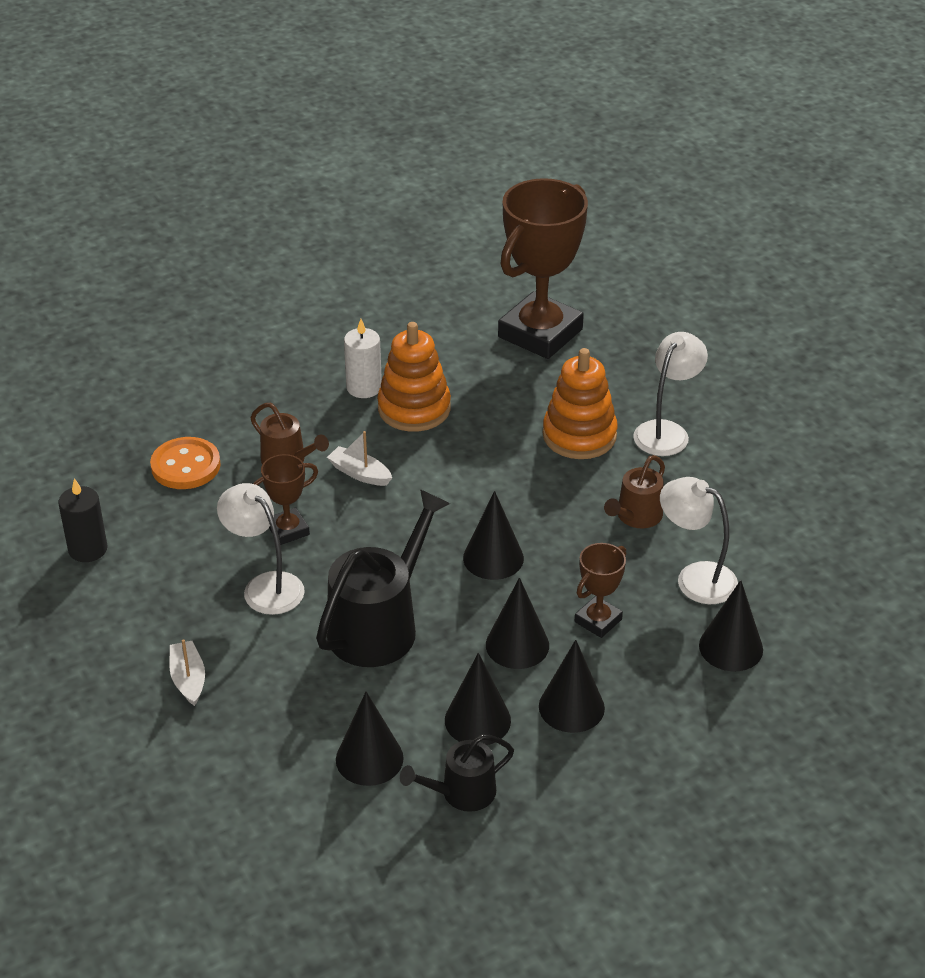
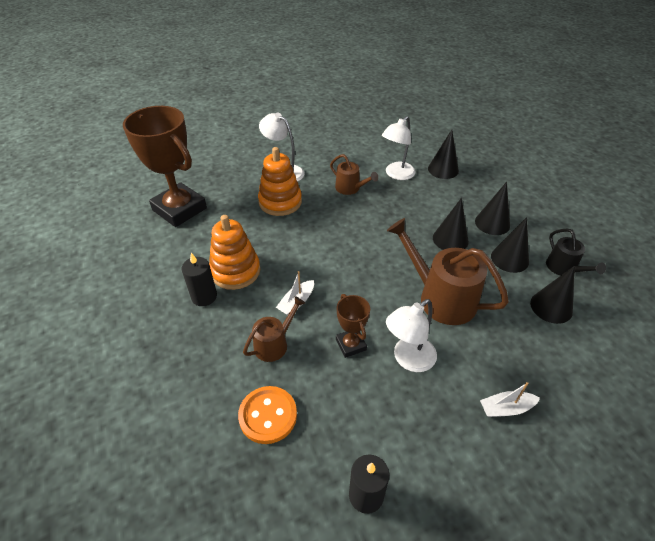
camera: 85 degrees left, 5 degrees up
black watering can [316,489,450,667] -> brown watering can [387,218,509,325]
white candle [344,319,382,398] -> black candle [181,253,217,306]
black cone [463,491,524,580] -> none
brown trophy [575,543,626,638] -> none

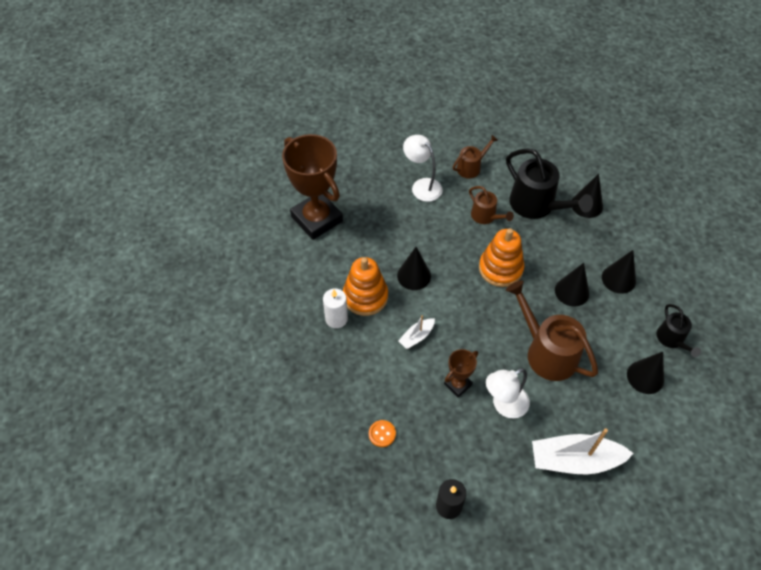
camera: 10 degrees right, 10 degrees up
black candle [181,253,217,306] -> white candle [323,289,348,328]
orange button [238,386,297,444] -> orange button [369,420,396,447], size x0.59
brown watering can [243,296,305,362] -> brown watering can moved to [453,135,498,178]
orange stacking toy [258,147,302,216] -> orange stacking toy moved to [479,228,524,287]
brown trophy [336,294,370,358] -> brown trophy turned 60 degrees clockwise [444,349,478,397]
white lamp [382,116,416,180] -> black watering can [506,148,593,219]
white boat [480,382,540,417] -> white boat [532,428,634,474], size x2.00
black cone [491,217,529,273] -> black cone moved to [397,247,431,290]

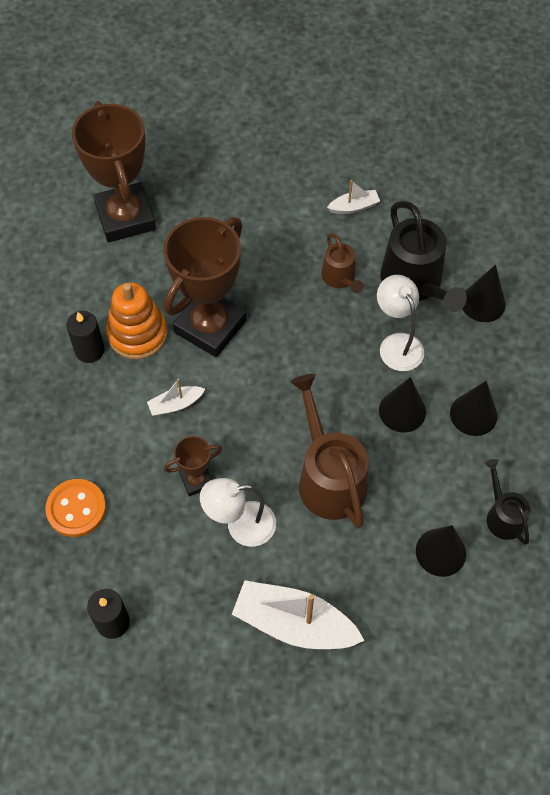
camera: 20 degrees right, 5 degrees up
white candle [323,289,348,328] -> black candle [66,311,105,363]
orange button [369,420,396,447] -> orange button [45,479,106,537], size x1.69
black cone [397,247,431,290] -> brown trophy [163,217,246,357]
white lamp [403,135,443,202] -> white lamp moved to [377,275,424,371]
brown watering can [453,135,498,178] -> white boat [327,180,380,214]
orange stacking toy [479,228,524,287] -> none
black watering can [657,304,701,357] -> black watering can turned 150 degrees clockwise [484,459,531,545]

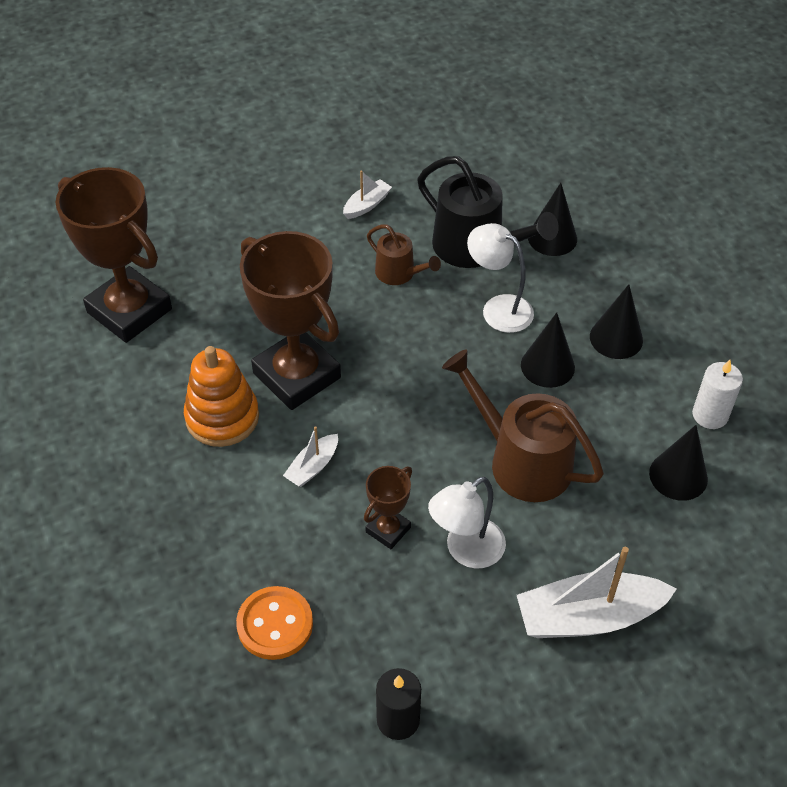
camera: 30 degrees left, 10 degrees down
black candle [66,311,105,363] -> none
brown trophy [163,217,246,357] -> brown trophy turned 45 degrees counterclockwise [240,231,341,410]
black watering can [484,459,531,545] -> white candle [692,360,743,429]

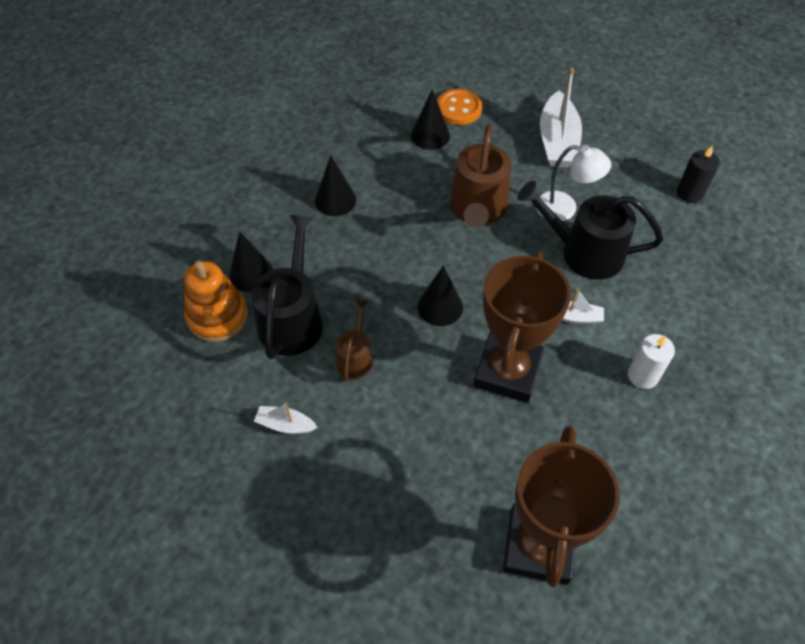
camera: 120 degrees left, 5 degrees up
orange stacking toy [184,346,259,447] -> orange stacking toy moved to [184,261,248,342]
orange button [236,586,313,660] -> orange button moved to [437,89,482,125]
brown trophy [364,466,412,549] -> black watering can [517,181,663,280]
white lamp [467,223,534,333] -> none
white boat [517,547,677,638] -> white boat turned 45 degrees clockwise [540,68,582,168]
black cone [521,312,575,388] -> black cone moved to [417,266,463,326]
white candle [692,360,743,429] -> white candle moved to [628,334,675,389]

